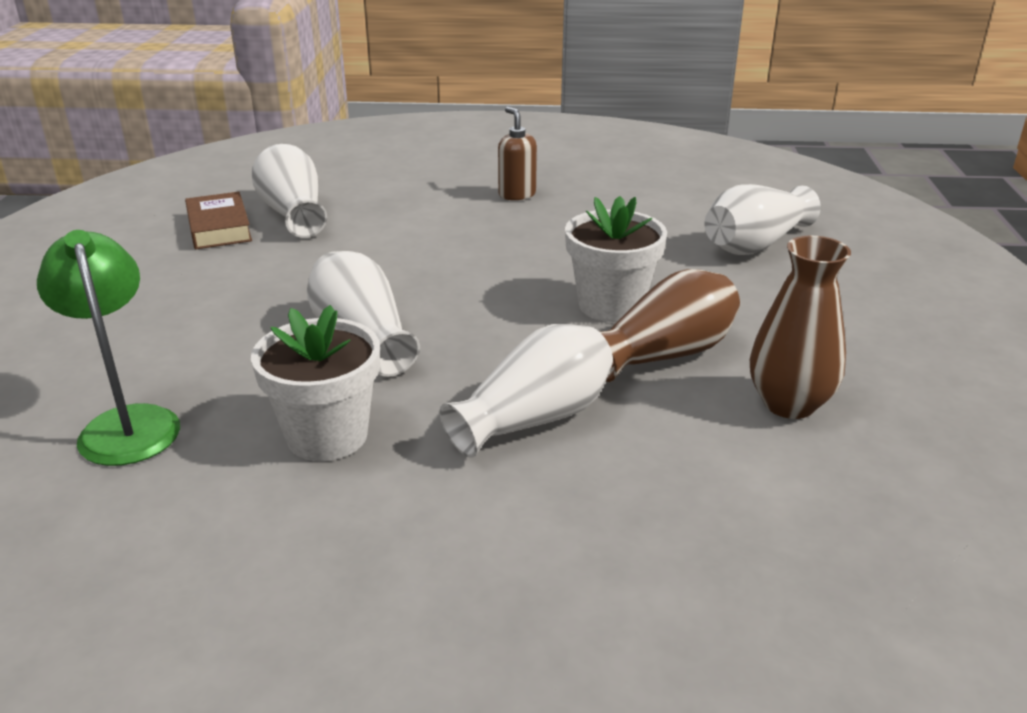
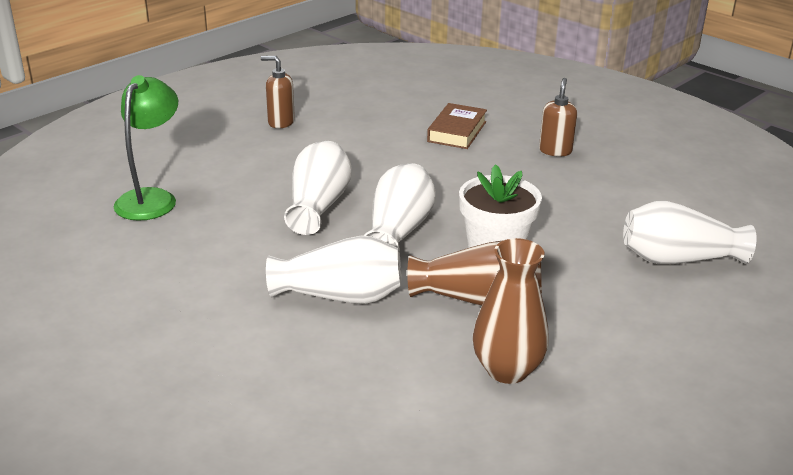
camera: 40 degrees right, 0 degrees up
brown book [185,192,252,249] -> brown book moved to [427,103,487,149]
white flower pot [251,305,380,461] -> none
white vase [252,144,327,238] -> white vase moved to [364,163,436,249]
none -> brown soap dispenser [261,56,295,128]

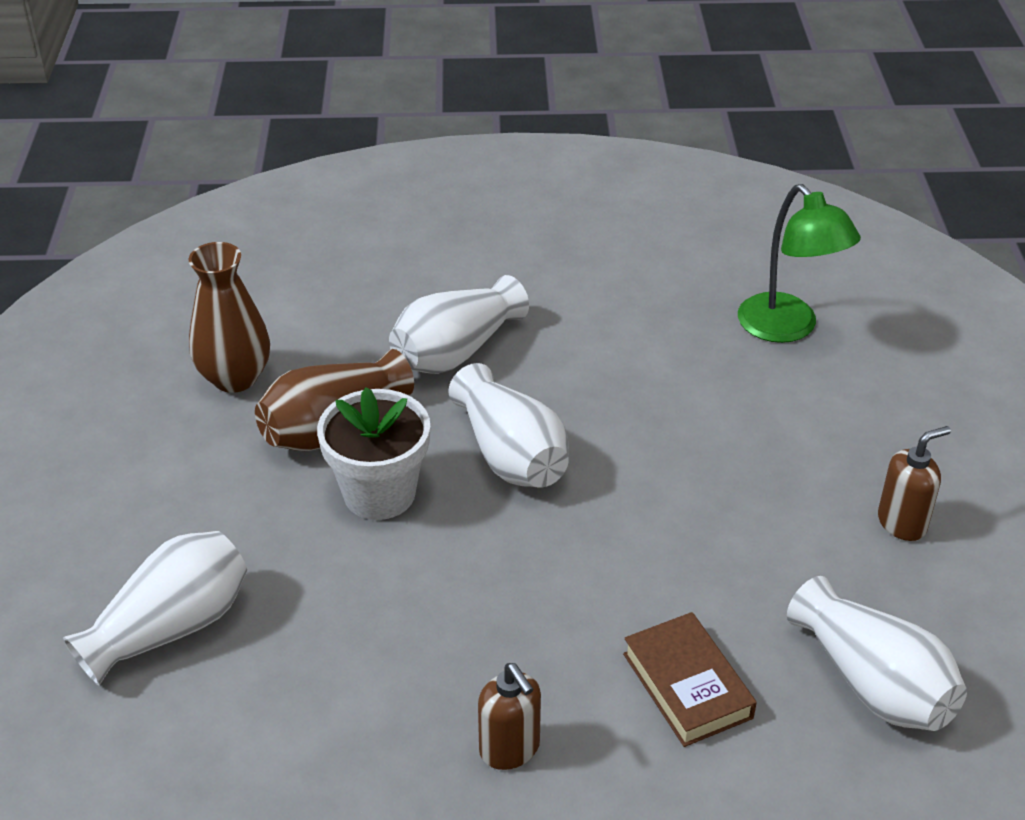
camera: 135 degrees right, 10 degrees up
white vase [284,141,352,235] -> white vase moved to [787,576,967,731]

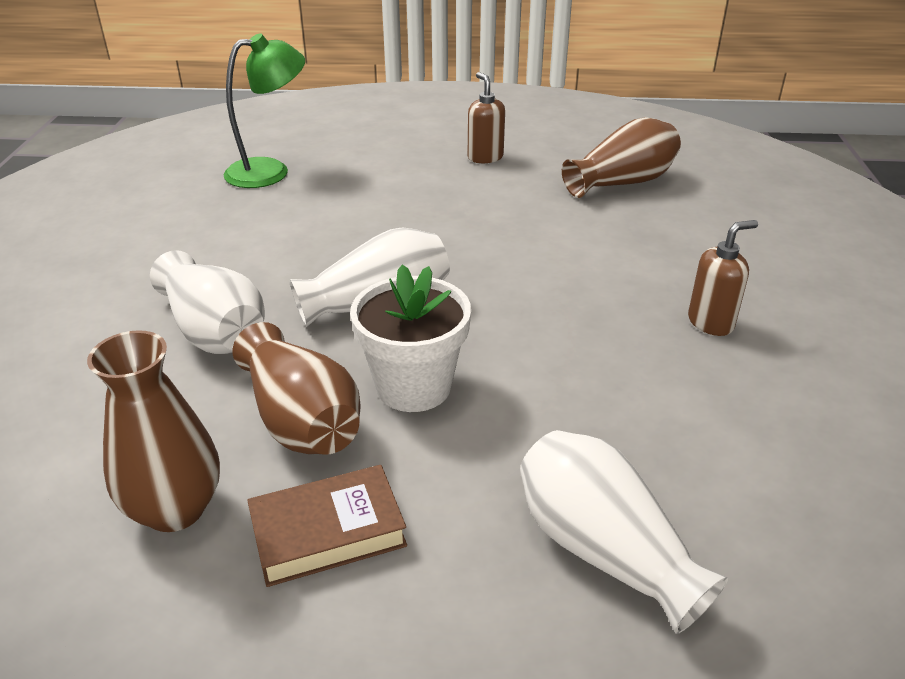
camera: 85 degrees left, 5 degrees down
brown book [623,612,757,747] -> brown book moved to [247,465,407,587]
white vase [787,576,967,731] -> brown vase [562,117,681,198]

